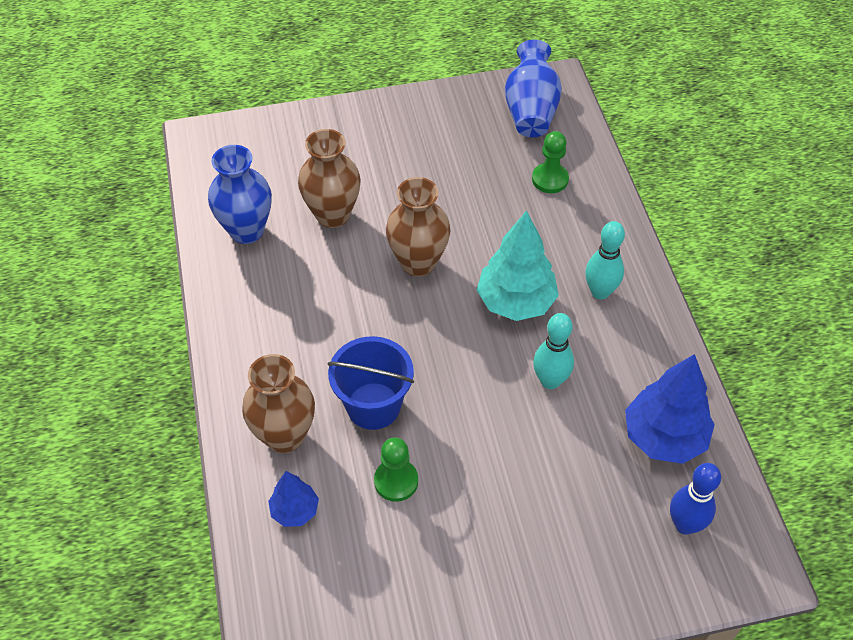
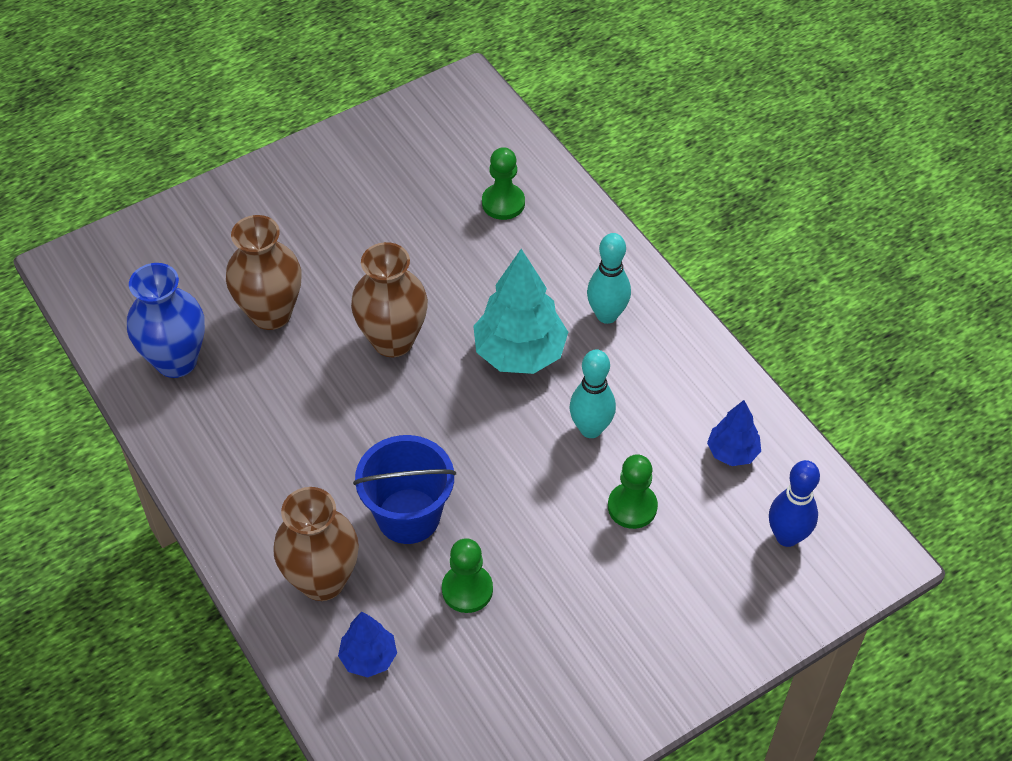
camera: 20 degrees left, 0 degrees up
blue vase [505,39,562,137] -> none
blue tree [625,354,715,464] -> blue tree [707,400,761,466], size x0.55
none -> green pawn [608,455,658,529]

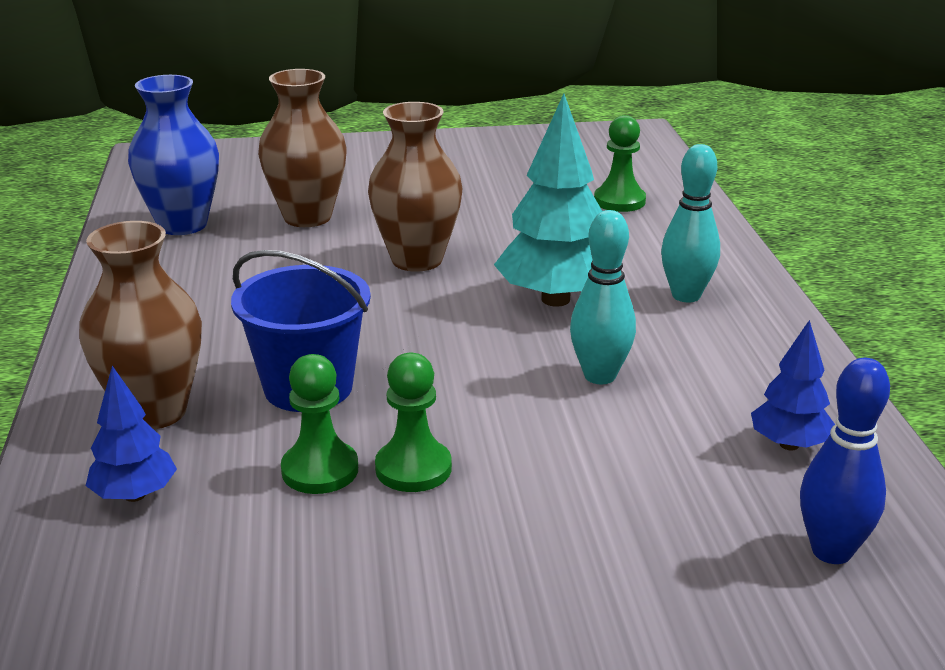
camera: 25 degrees right, 25 degrees down
green pawn [608,455,658,529] -> green pawn moved to [375,352,452,492]

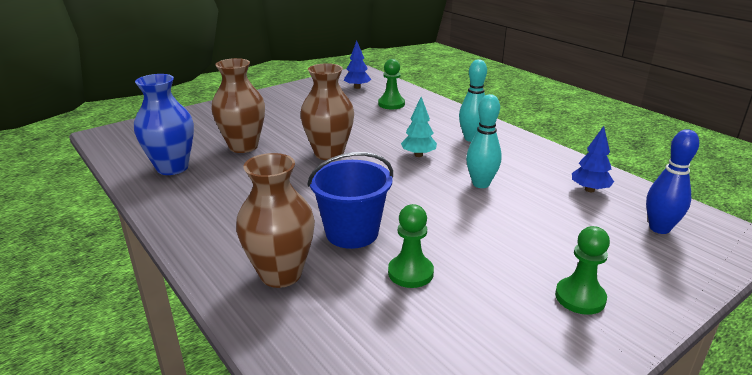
camera: 30 degrees left, 0 degrees up
blue tree [86,366,177,502] -> blue tree moved to [344,40,371,89]
green pawn [375,352,452,492] -> green pawn moved to [555,226,610,315]
turquoise tree [494,94,602,307] -> turquoise tree [401,97,437,157], size x0.55

